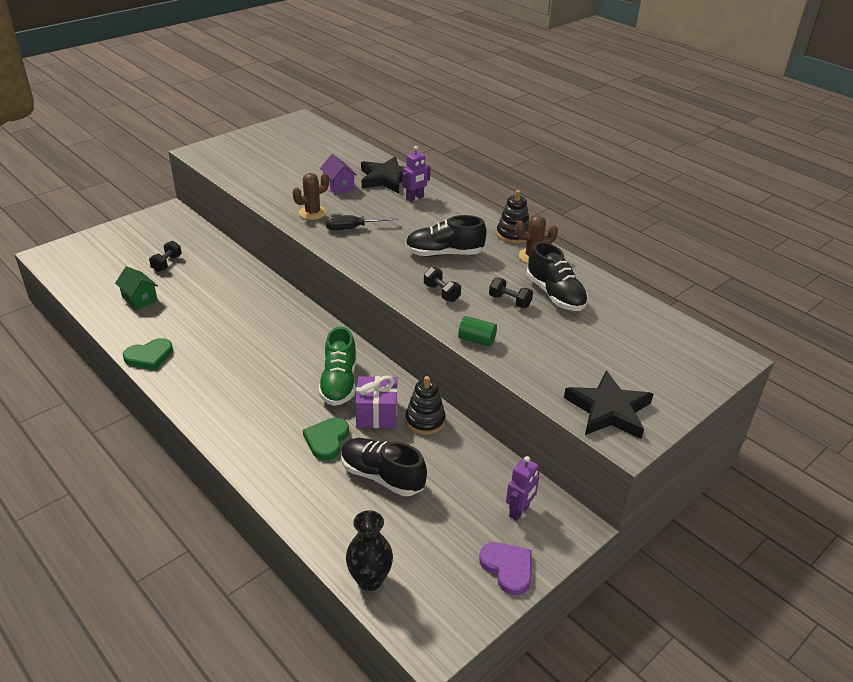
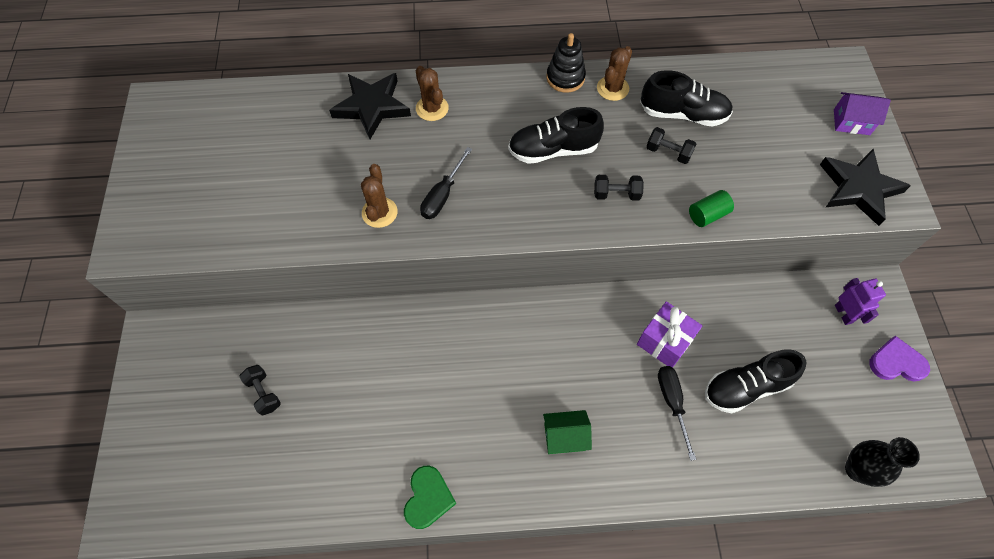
camera: 50 degrees left, 25 degrees up
green house [115,266,158,310] -> green house moved to [543,410,592,454]
green heart [303,418,349,460] -> black screwdriver [658,366,696,461]
green shoe [318,327,356,406] -> none
purple house [320,154,357,194] -> purple house moved to [834,92,891,135]
purple robot [402,146,430,202] -> brown cactus [416,66,449,121]
black shoe [405,215,487,257] -> black shoe turned 45 degrees clockwise [508,107,604,164]
black stacking toy [405,376,446,435] -> none
black dumbbell [489,278,533,308] -> black dumbbell turned 45 degrees clockwise [646,127,696,164]

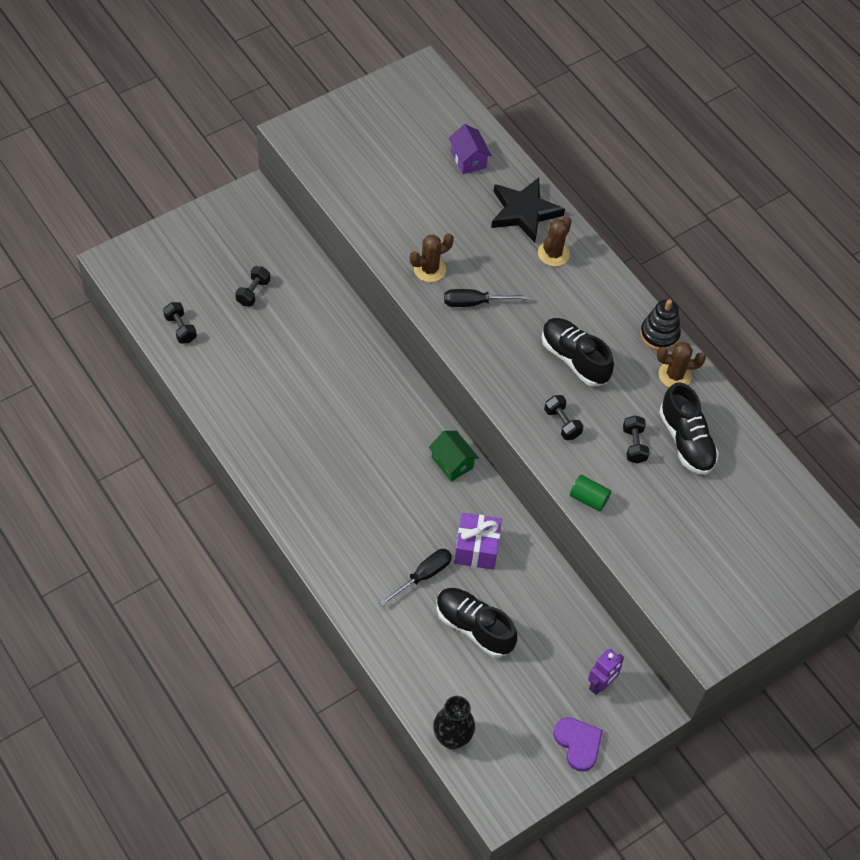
camera: 55 degrees right, 5 degrees down
green heart [404,466,456,529] -> none
green house [543,410,592,454] -> green house moved to [429,431,479,482]
black star [820,149,911,226] -> none
purple house [834,92,891,135] -> purple house moved to [449,124,492,174]
none -> black dumbbell [163,302,197,344]

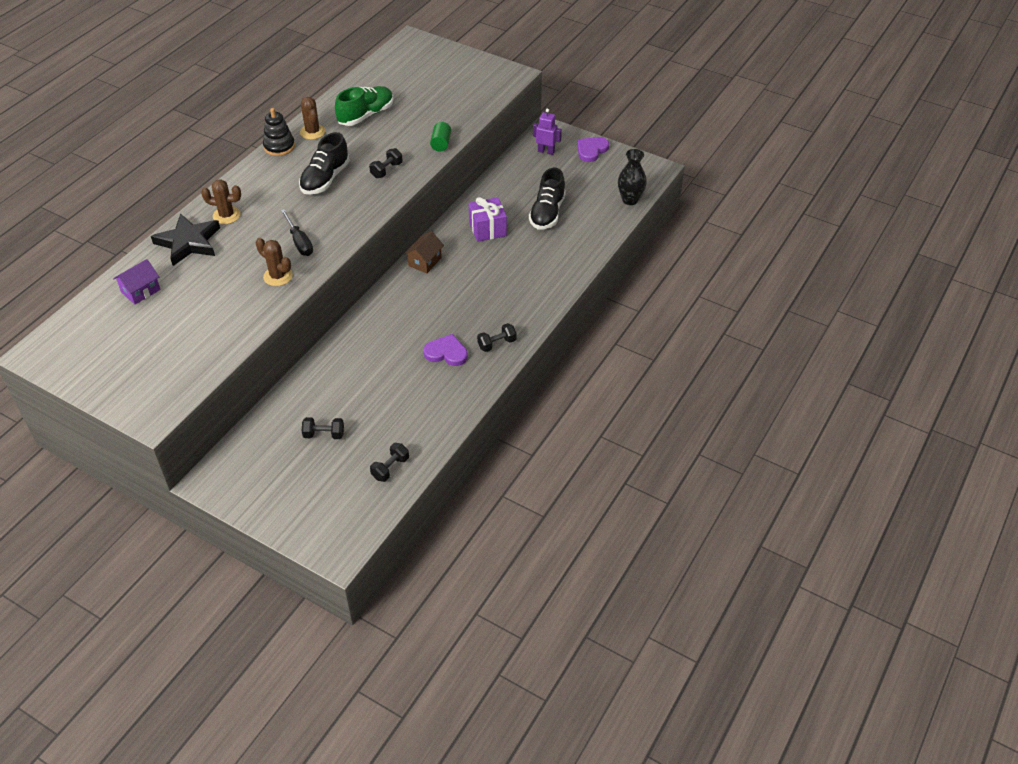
camera: 110 degrees left, 10 degrees down
black screwdriver [379,549,452,606] -> none
green house [429,431,479,482] -> brown house [404,231,444,273]
black dumbbell [623,415,650,463] -> black dumbbell moved to [477,323,517,352]
black shoe [659,382,719,475] -> green shoe [335,86,393,126]
none -> purple heart [423,334,468,366]

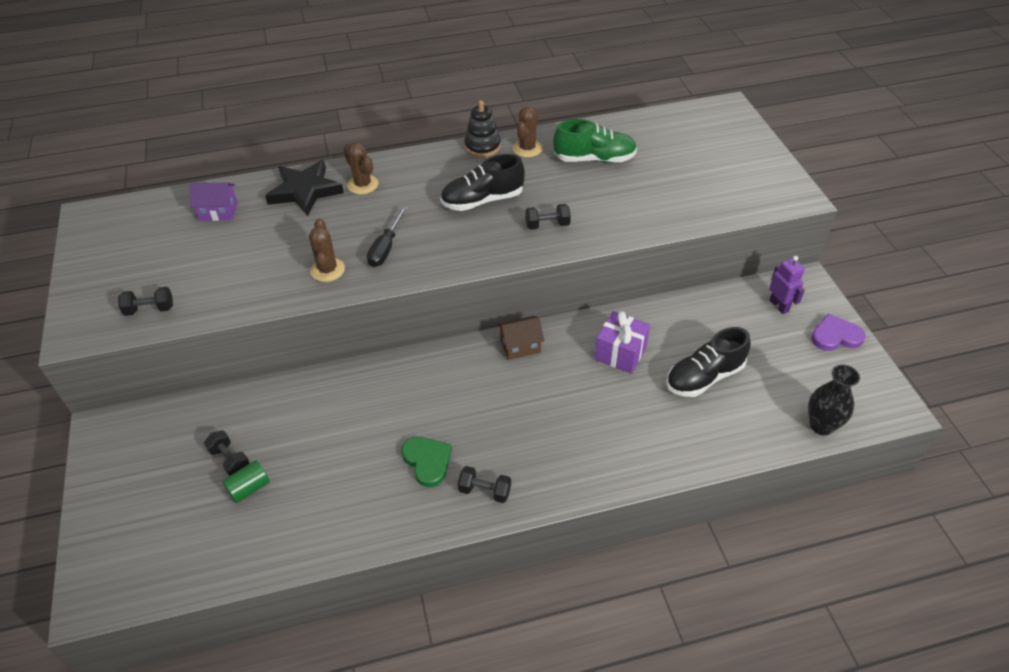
camera: 45 degrees right, 0 degrees up
black dumbbell [370,443,409,482] -> black dumbbell moved to [118,287,173,316]
purple heart [423,334,468,366] -> green heart [401,437,452,487]
green cylinder [430,122,451,152] -> green cylinder moved to [222,460,270,503]

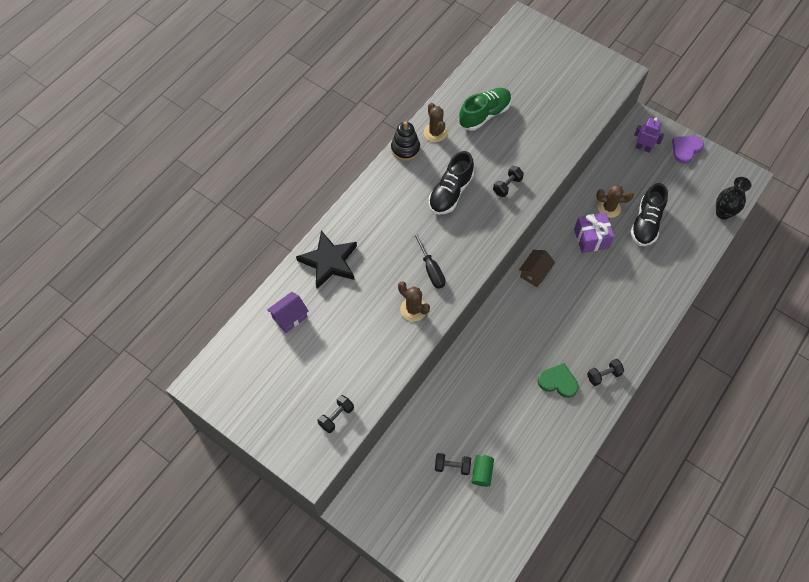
camera: 40 degrees left, 15 degrees up
brown cactus [344,142,378,194] -> brown cactus moved to [596,185,634,218]

